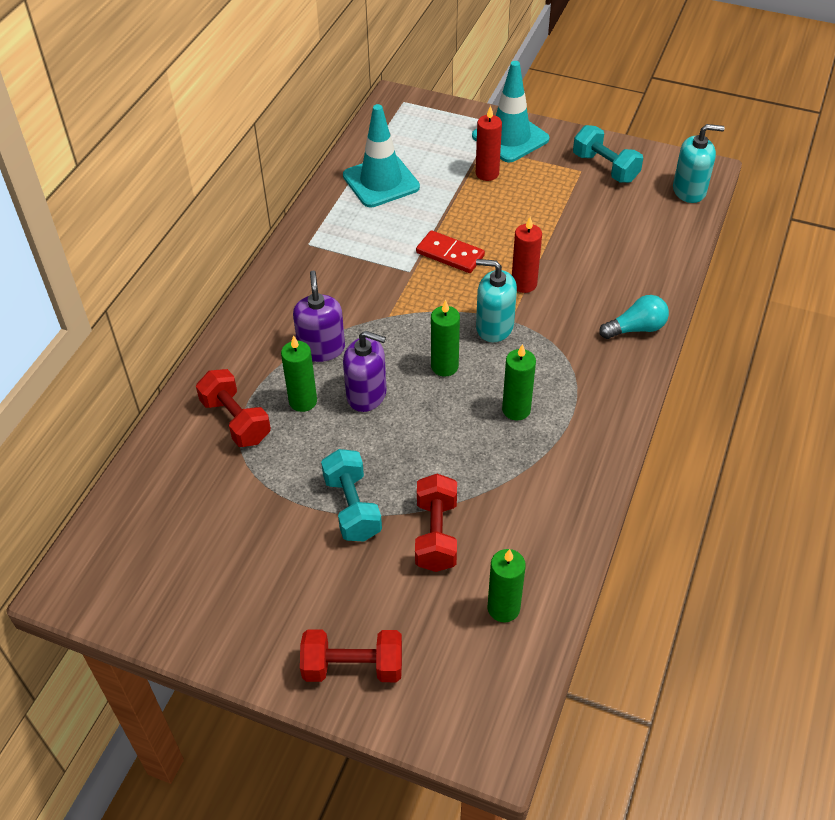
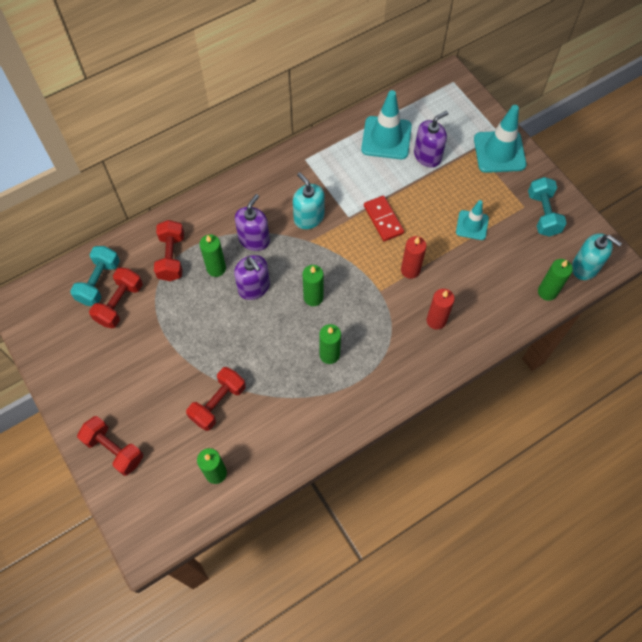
camera: 35 degrees right, 15 degrees up
turquoise dumbbell [321,449,382,541] -> turquoise dumbbell moved to [70,246,120,306]
red candle [476,105,502,181] -> red candle moved to [427,289,455,330]
turquoise soap dispenser [476,259,517,342] -> turquoise soap dispenser moved to [293,172,325,229]
turquoise light bulb [599,295,669,339] -> none
none -> red dumbbell [89,267,143,329]
none -> purple soap dispenser [414,111,448,167]
none -> turquoise traffic cone [456,200,489,240]
none -> green candle [538,259,573,301]

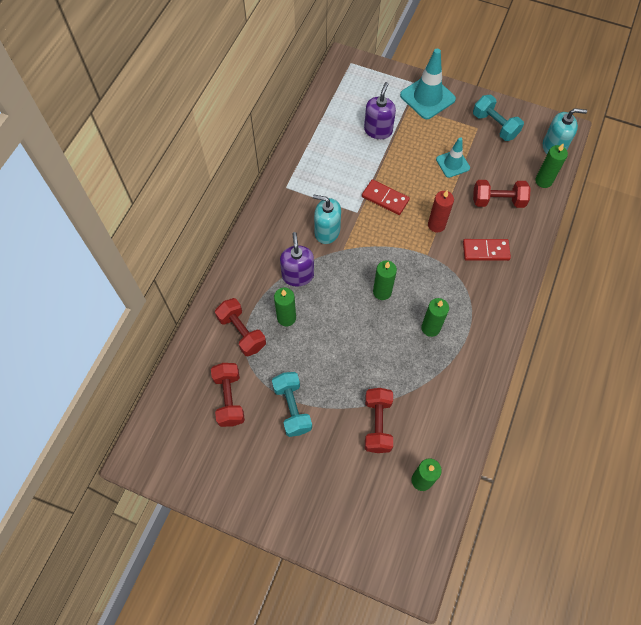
camera: 35 degrees left, 0 degrees up
turquoise dumbbell [70,246,120,306] -> turquoise dumbbell moved to [272,372,312,437]
red dumbbell [77,416,143,476] -> red dumbbell moved to [473,180,531,208]
purple soap dispenser [234,255,270,300] -> none
turquoise traffic cone [361,90,412,159] -> none
red candle [427,289,455,330] -> red domino [463,239,511,261]

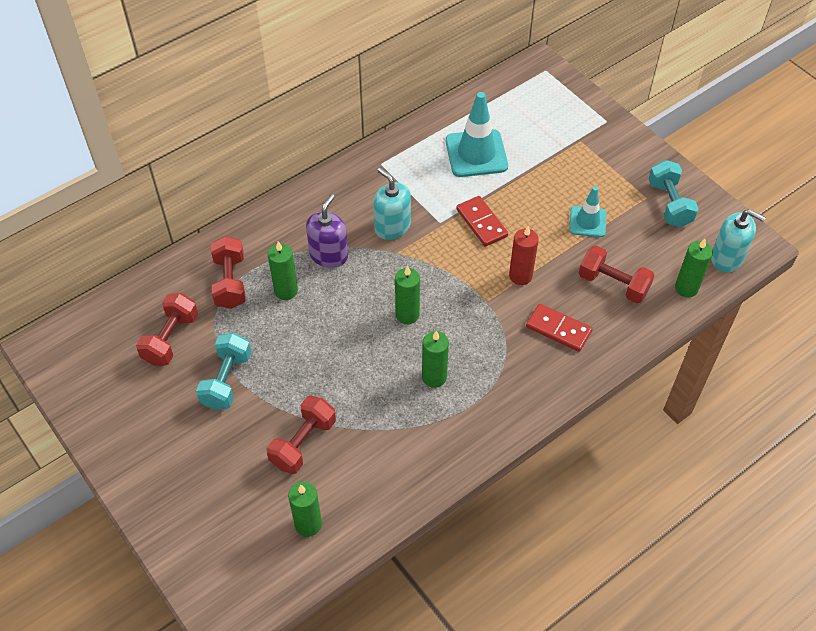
camera: 30 degrees right, 10 degrees down
purple soap dispenser [364,82,396,139] -> none
turquoise traffic cone [400,49,456,119] -> turquoise traffic cone moved to [446,92,508,177]

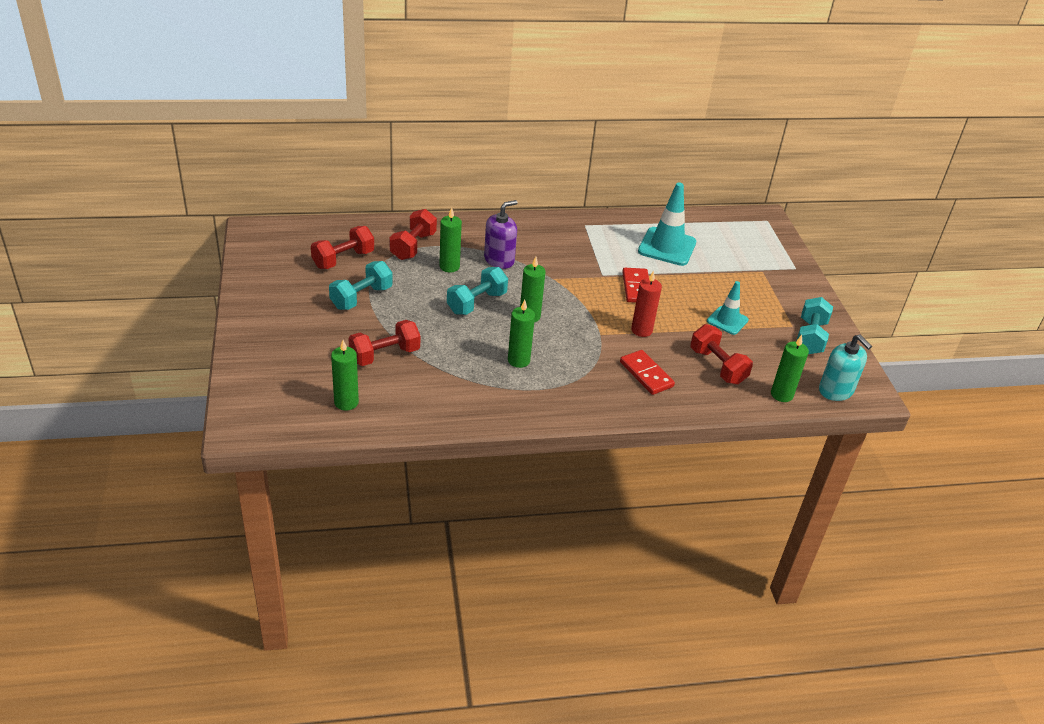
camera: 25 degrees right, 15 degrees down
turquoise soap dispenser [373,168,411,240] -> none
none -> turquoise dumbbell [447,267,508,315]

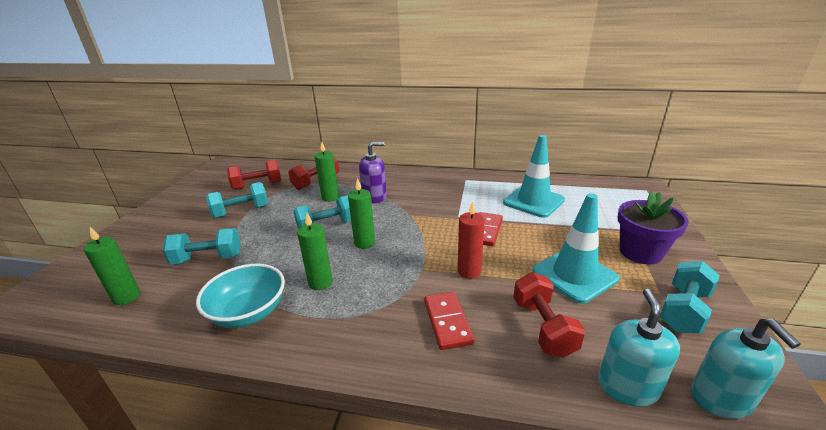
camera: 25 degrees right, 10 degrees down
red dumbbell [348,320,420,366] -> turquoise dumbbell [163,228,241,264]
turquoise traffic cone [707,281,749,335] -> turquoise traffic cone [533,193,619,304], size x1.65
green candle [771,335,809,402] -> turquoise soap dispenser [598,289,680,407]
none -> turquoise bowl [196,264,285,328]
none -> purple flower pot [618,191,689,265]

